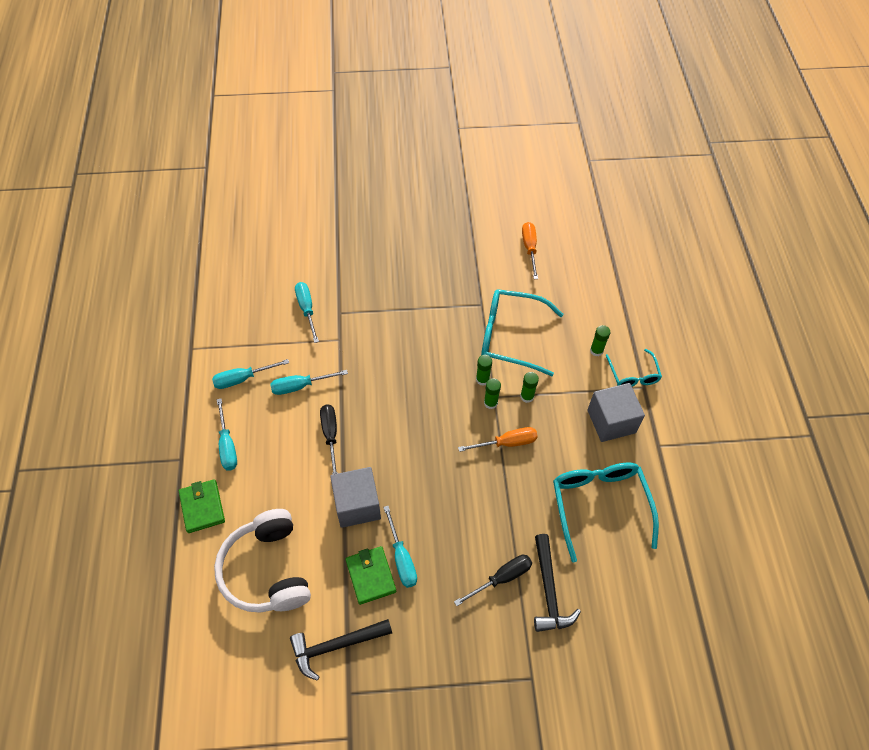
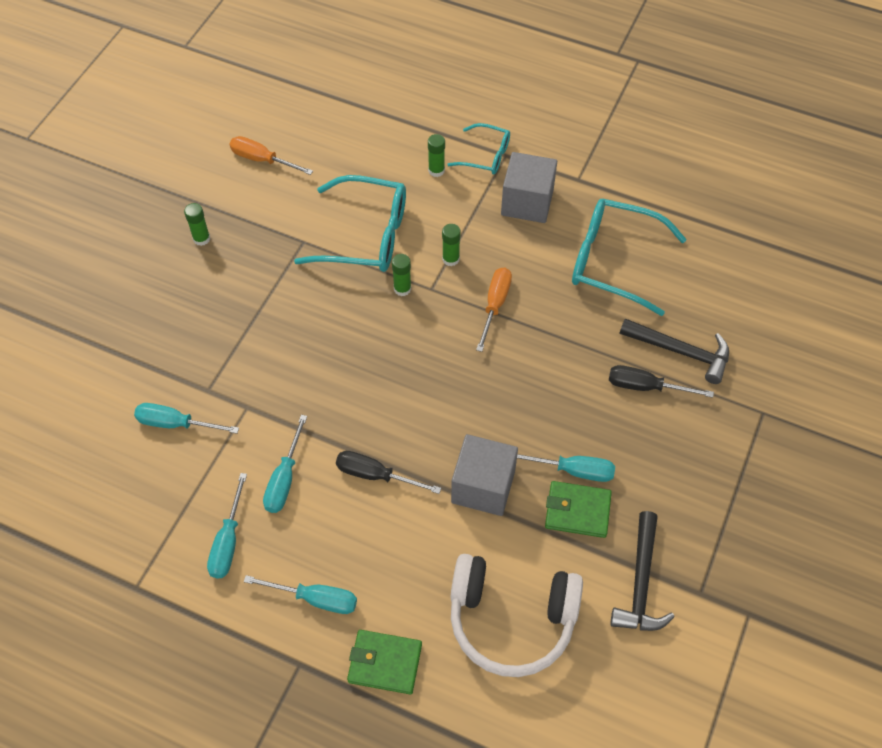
camera: 60 degrees left, 0 degrees up
black screwdriver [454,555,532,606] -> black screwdriver turned 75 degrees counterclockwise [609,365,714,398]
turquoise glasses [481,289,563,376] -> turquoise glasses turned 120 degrees counterclockwise [294,175,406,272]
green glue stick [484,378,501,409] -> green glue stick moved to [184,203,210,246]

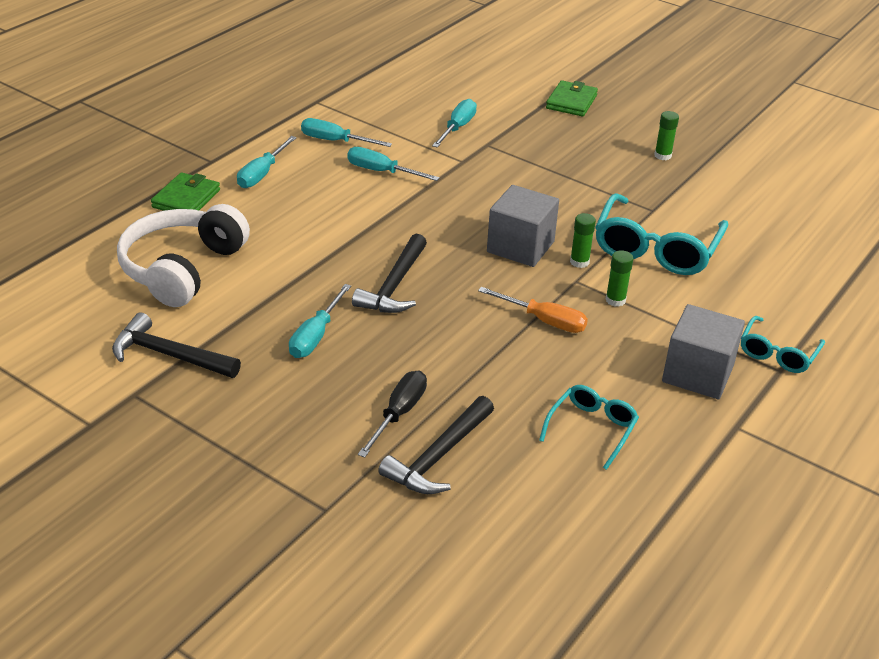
camera: 100 degrees right, 20 degrees down
orange screwdriver [229,136,313,175] -> none
black screwdriver [336,451,441,494] -> none
green glue stick [428,134,445,177] -> none
grey cube [451,434,518,516] -> grey cube moved to [487,185,559,267]
green wallet [545,481,612,538] -> green wallet moved to [546,80,598,116]
turquoise glasses [572,199,687,316] -> turquoise glasses [539,385,639,470], size x0.56
none -> black hammer [352,234,427,313]

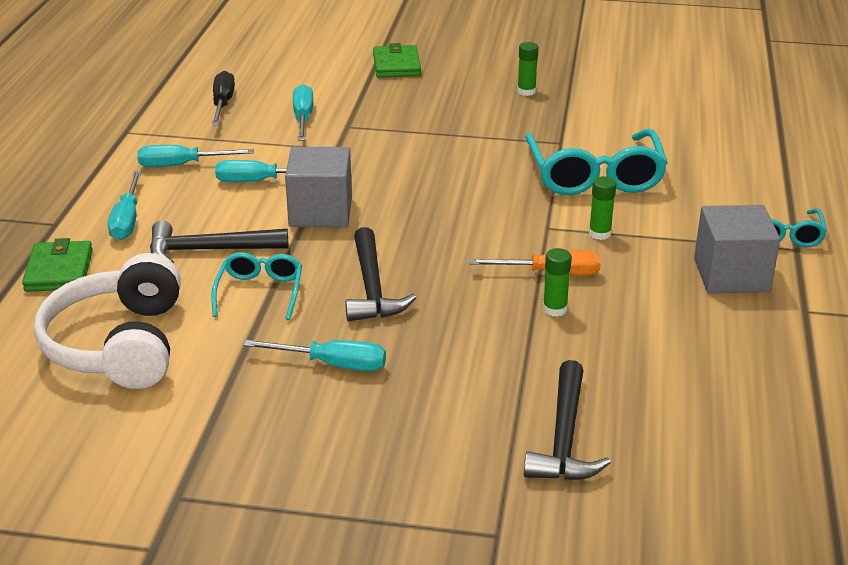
camera: 25 degrees left, 5 degrees down
black hammer [112,312,241,378] -> black hammer moved to [150,221,288,264]
turquoise screwdriver [289,284,351,358] -> turquoise screwdriver turned 75 degrees counterclockwise [243,340,386,371]
black screwdriver [358,371,427,458] -> black screwdriver moved to [212,71,235,125]
grey cube [487,185,559,267] -> grey cube moved to [285,147,352,227]
turquoise glasses [539,385,639,470] -> turquoise glasses moved to [211,252,302,320]
green glue stick [570,213,596,268] -> green glue stick moved to [543,248,572,317]

